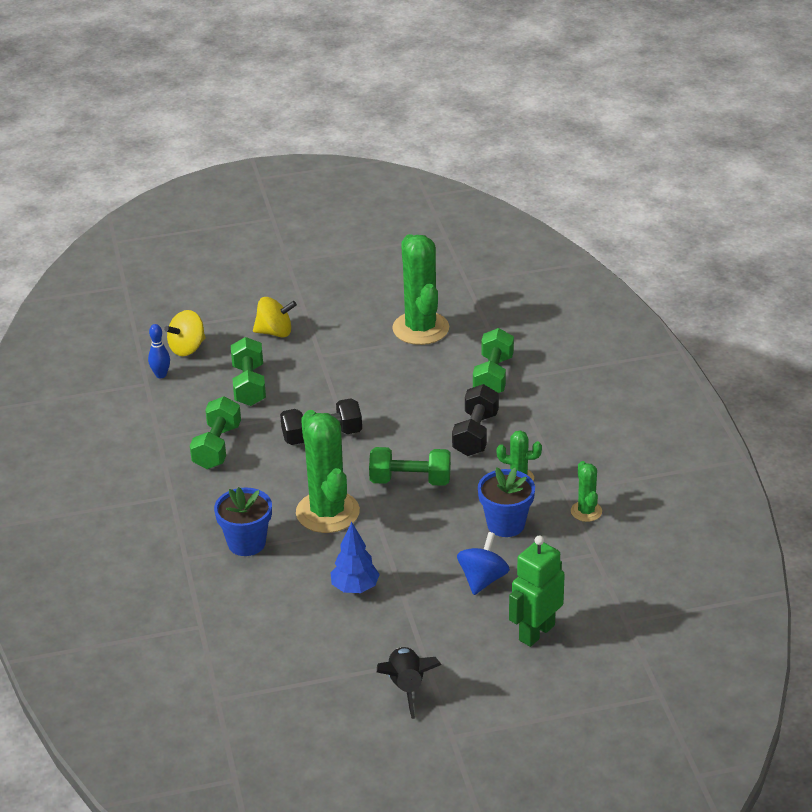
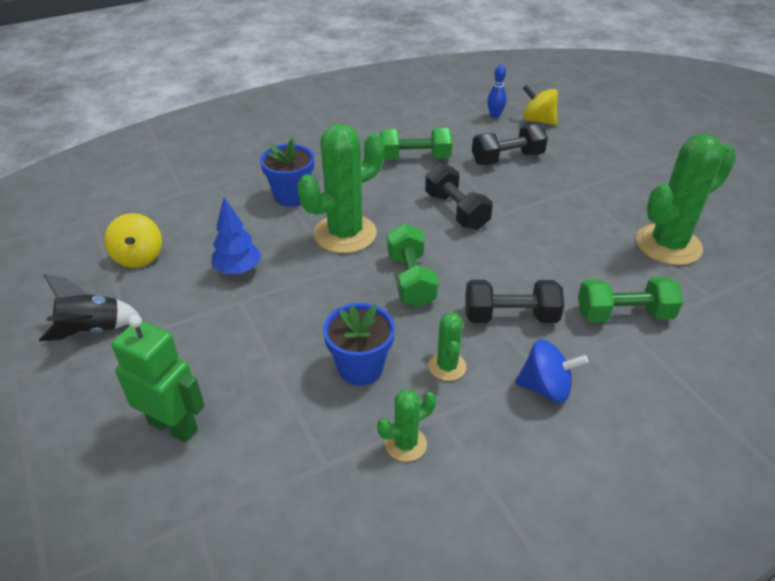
camera: 75 degrees right, 5 degrees up
green dumbbell [231,337,266,406] -> black dumbbell [472,124,548,165]
yellow spinning top [253,297,297,338] -> yellow spinning top moved to [104,213,162,268]
blue spinning top [457,532,510,595] -> blue spinning top moved to [515,339,589,403]

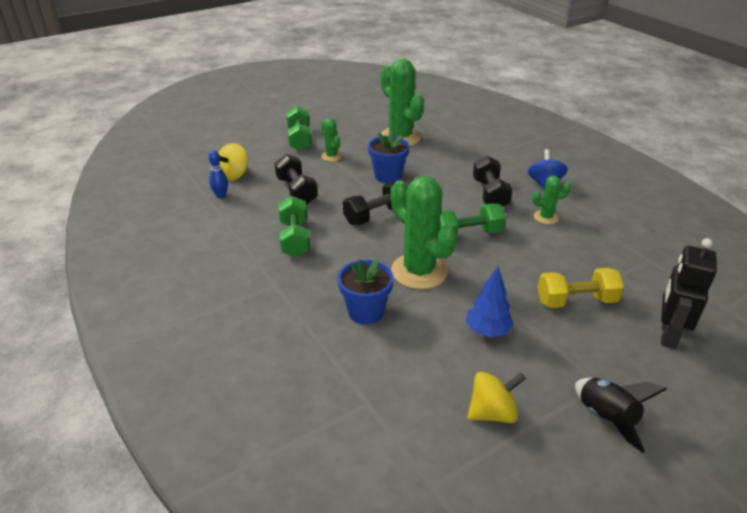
camera: 95 degrees left, 5 degrees down
green robot [112,315,205,442] -> black robot [661,238,717,349]
blue flower pot [323,303,395,386] -> blue flower pot moved to [368,131,409,183]
green cactus [377,389,436,462] -> green cactus moved to [321,118,342,162]
green dumbbell [578,277,683,322] -> green dumbbell moved to [286,106,312,151]
none -> yellow dumbbell [537,268,624,308]

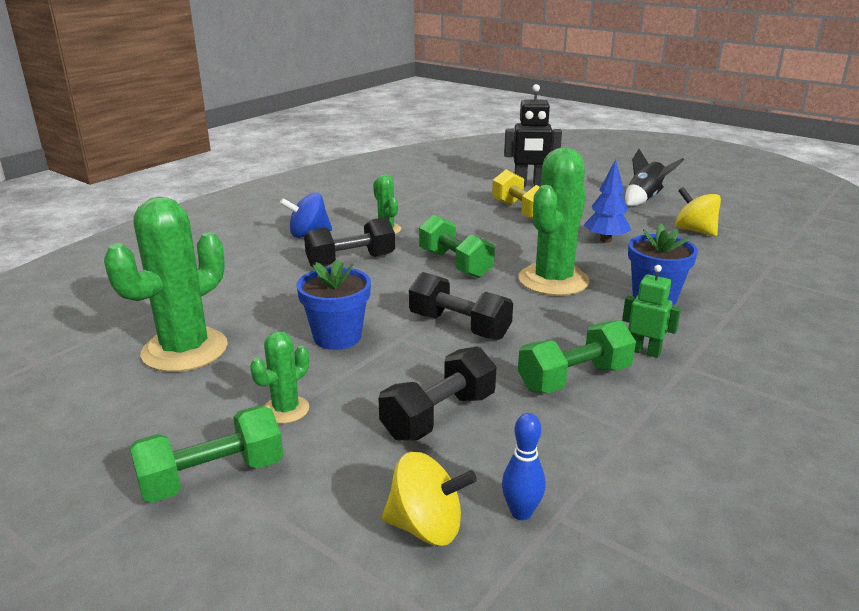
camera: 110 degrees left, 10 degrees down
none -> green robot [622,265,681,358]

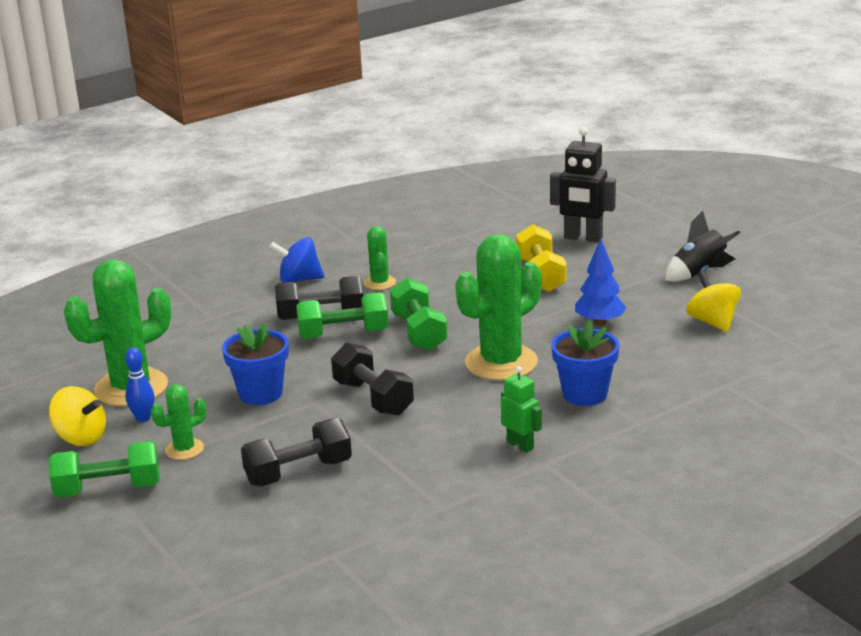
camera: 20 degrees right, 0 degrees up
yellow spinning top [382,452,477,546] -> yellow spinning top moved to [49,386,106,446]
blue bowling pin [502,413,545,520] -> blue bowling pin moved to [125,347,154,422]
green dumbbell [518,320,636,393] -> green dumbbell moved to [296,292,389,339]

